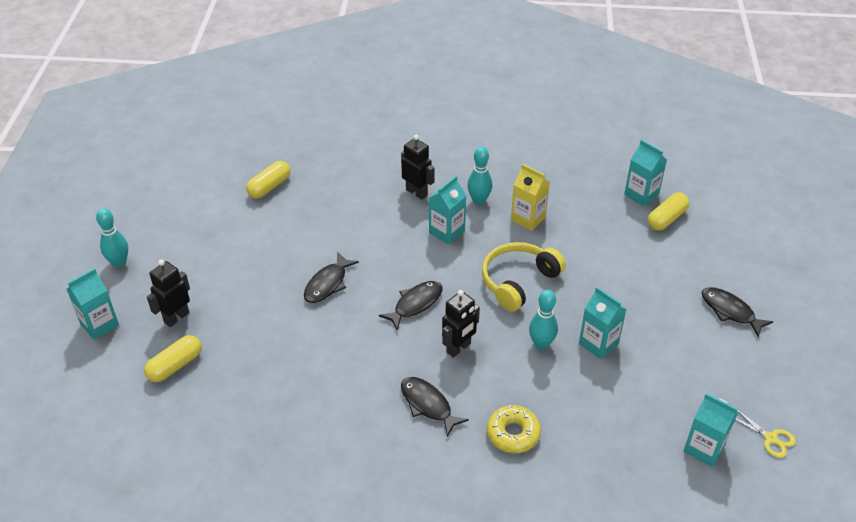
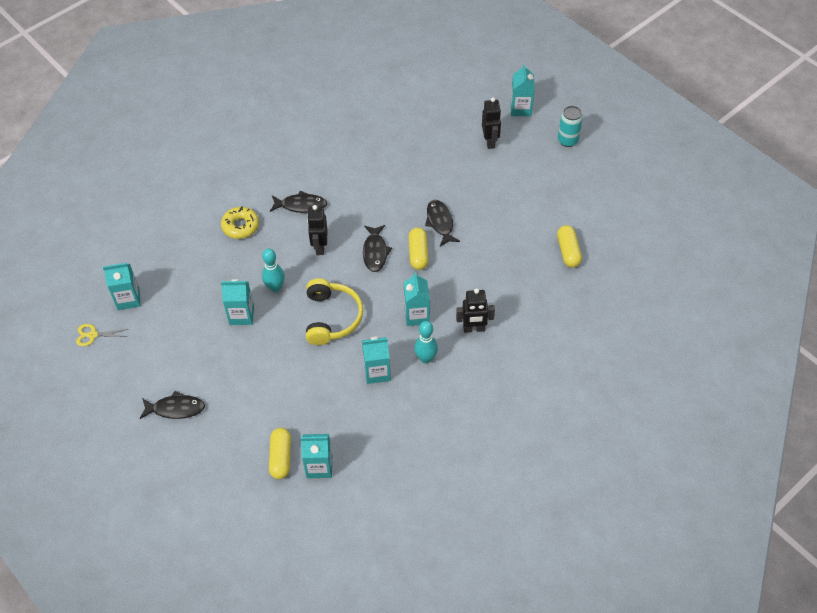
camera: 135 degrees right, 10 degrees up
turquoise bowling pin [96,208,128,268] -> turquoise can [558,106,583,147]
yellow capsule [144,335,202,382] -> yellow capsule moved to [408,228,429,270]
yellow carton [511,164,550,231] -> turquoise carton [362,336,391,384]

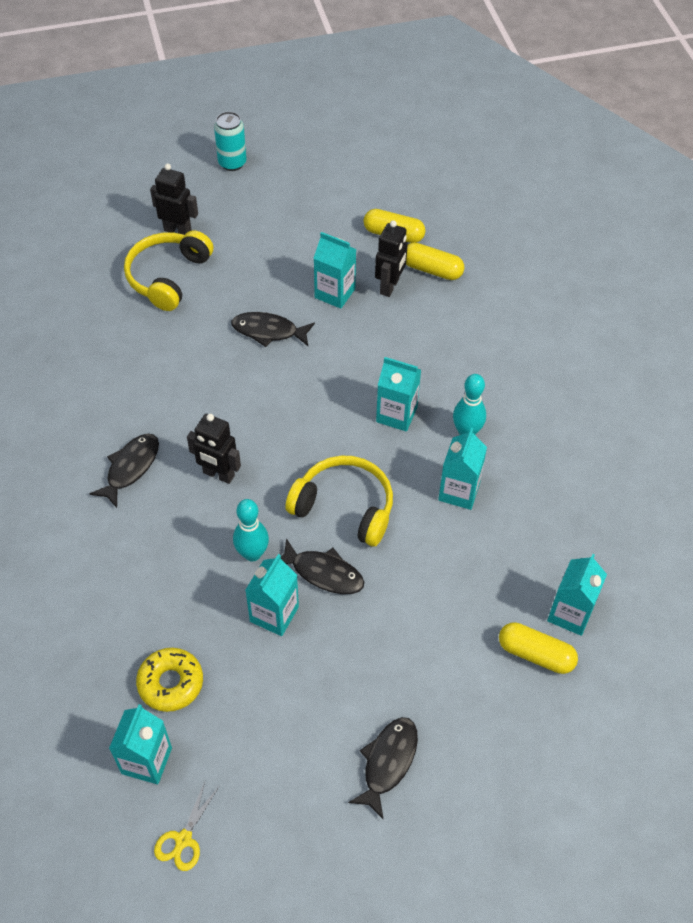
camera: 65 degrees left, 0 degrees up
yellow donut [221,207,259,239] -> yellow donut moved to [136,648,203,712]
black fish [363,225,392,272] -> black fish moved to [281,538,364,594]
yellow capsule [408,228,429,270] -> yellow capsule moved to [406,243,464,280]
black robot [456,288,495,333] -> black robot moved to [375,220,408,297]
turquoise carton [511,64,535,116] -> turquoise carton moved to [313,232,356,309]
none -> yellow headphones [124,230,213,311]

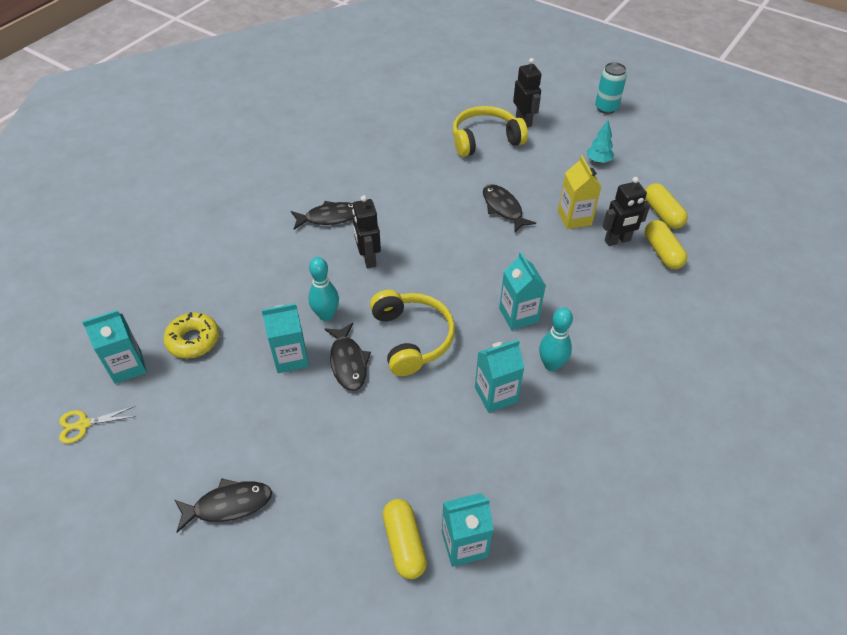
camera: 50 degrees right, 5 degrees down
turquoise carton [313,232,356,309] -> yellow carton [558,156,601,229]
none -> turquoise tree [587,119,614,163]

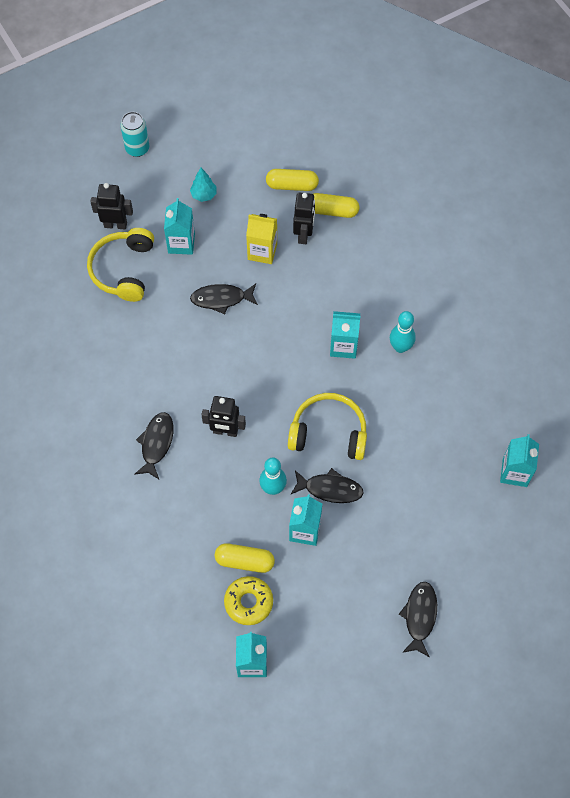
camera: 65 degrees left, 15 degrees up
yellow scissors [59,406,136,444] -> none
yellow capsule [383,499,427,579] -> yellow capsule moved to [215,543,275,573]
turquoise carton [475,339,525,413] -> turquoise carton moved to [164,198,195,255]

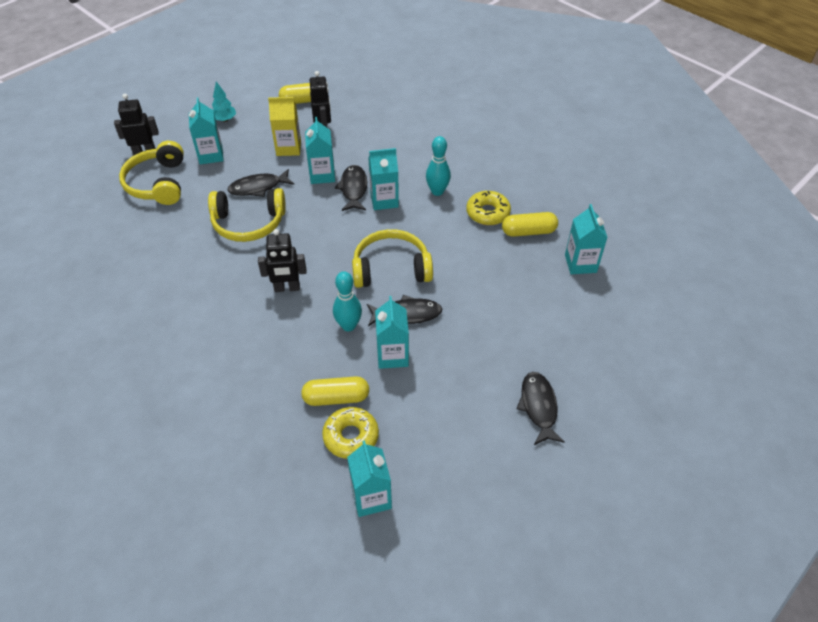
camera: 15 degrees left, 15 degrees down
turquoise can [120,112,149,157] -> none
black fish [134,412,173,479] -> black fish moved to [335,165,367,211]
yellow capsule [313,193,359,218] -> yellow capsule moved to [502,212,558,237]
none -> yellow headphones [208,188,286,242]
none -> turquoise carton [305,117,335,184]
none -> yellow donut [466,191,511,225]

